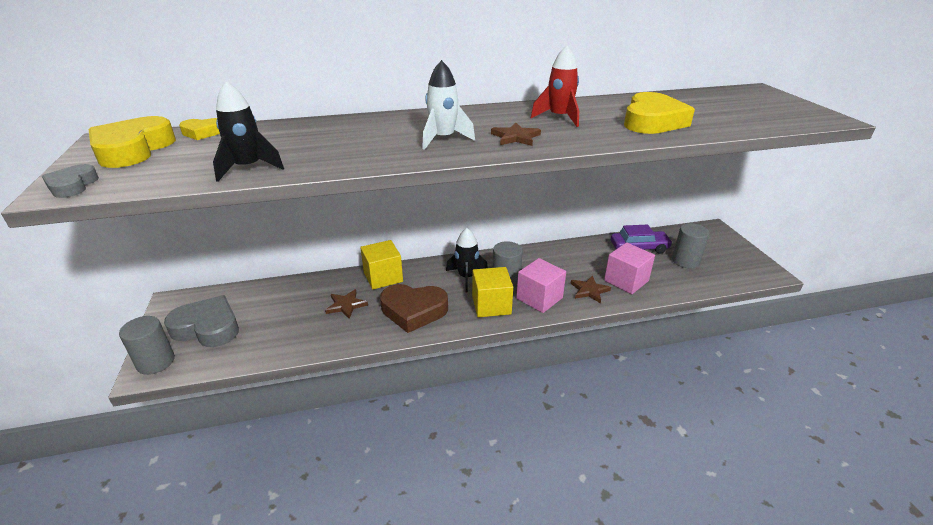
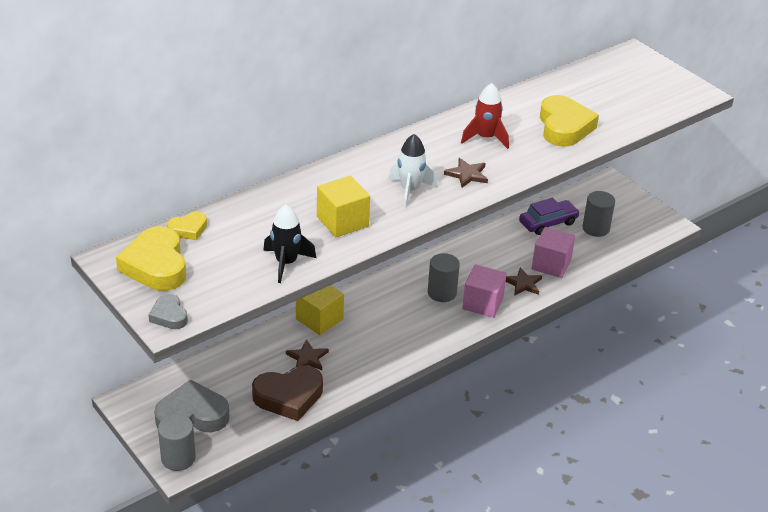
camera: 25 degrees left, 5 degrees up
brown heart [380,284,448,333] -> brown heart moved to [252,366,323,421]
black rocket [446,228,488,293] -> none
yellow cube [472,267,513,317] -> yellow cube moved to [317,175,370,237]

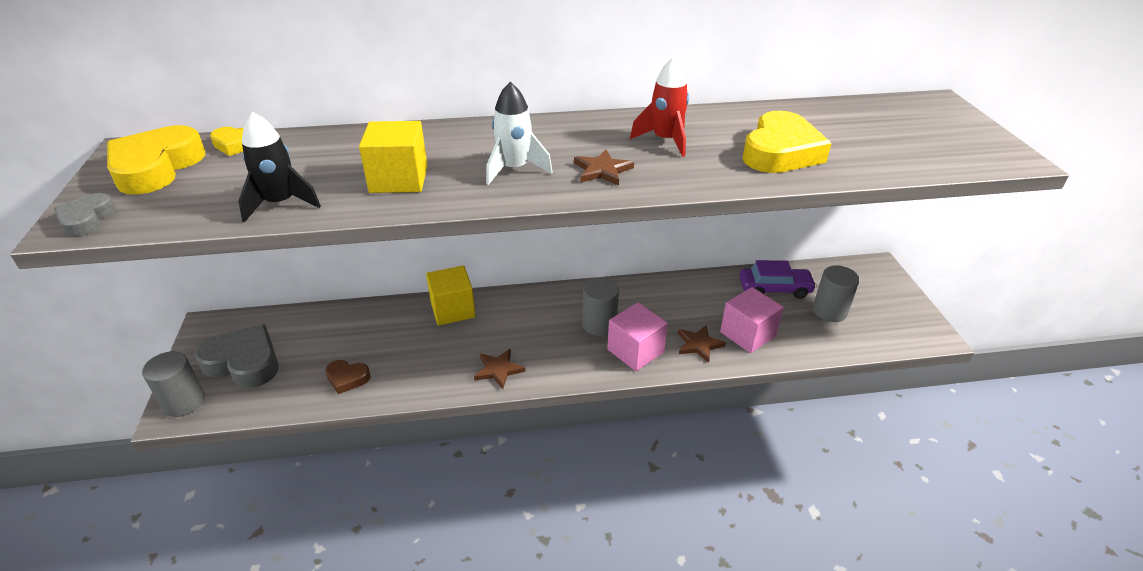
camera: 30 degrees right, 0 degrees up
brown heart [252,366,323,421] -> brown heart [325,360,371,394], size x0.52
brown star [286,339,329,370] -> brown star moved to [474,349,525,389]

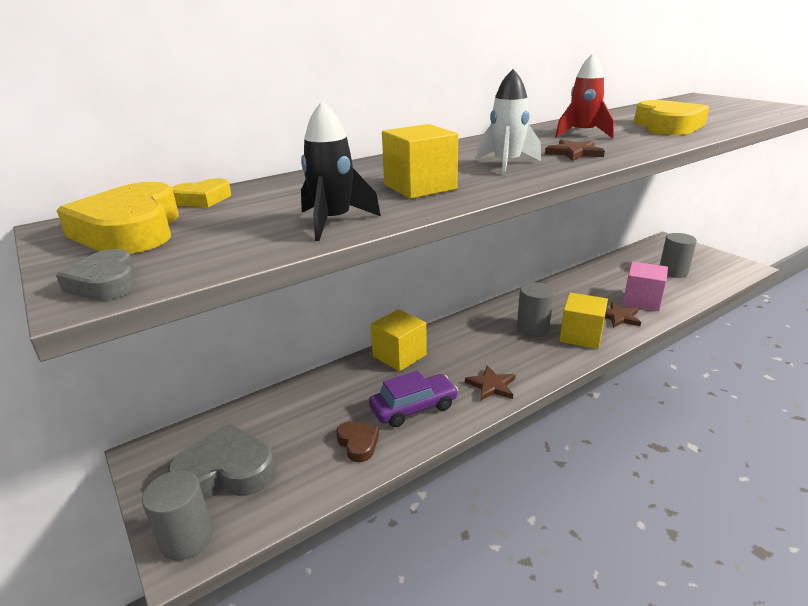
camera: 25 degrees left, 10 degrees down
brown heart [325,360,371,394] -> brown heart turned 105 degrees counterclockwise [336,421,379,462]
pink cube [607,302,668,371] -> yellow cube [560,293,608,349]
purple car [739,260,817,299] -> purple car moved to [369,371,458,427]

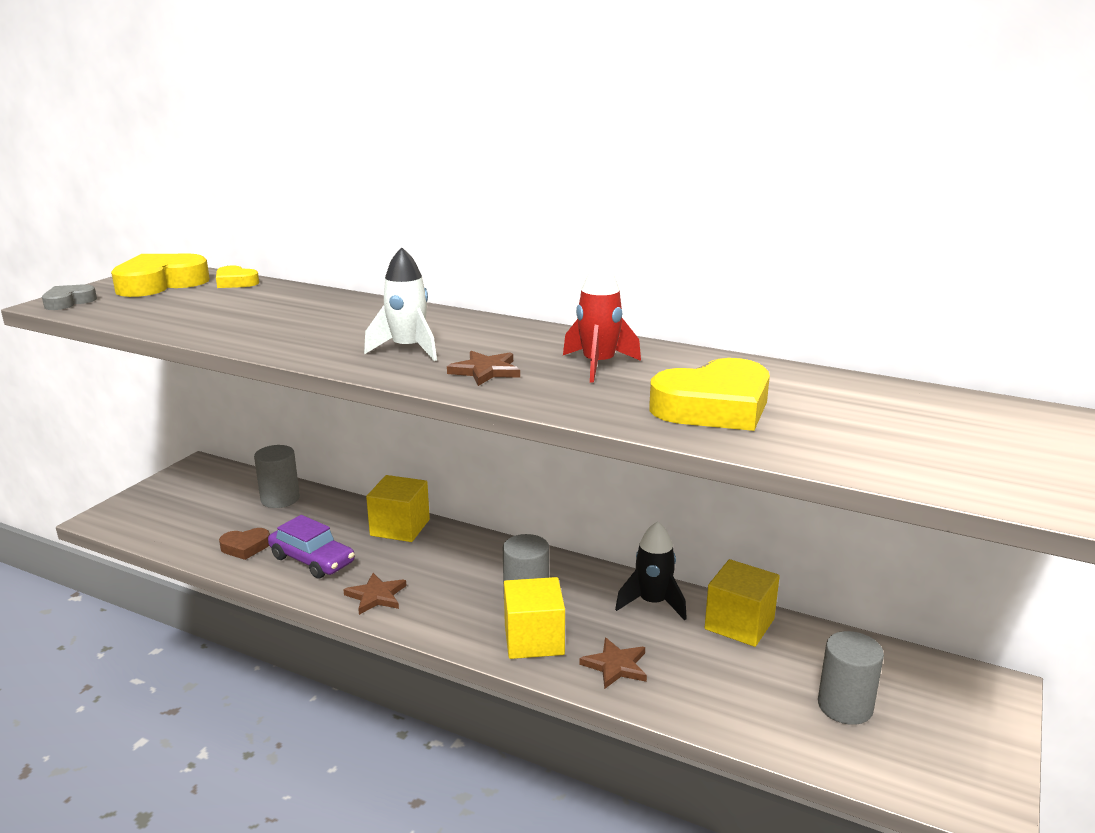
camera: 60 degrees right, 5 degrees down
grey cylinder [142,470,213,561] -> grey cylinder moved to [254,445,300,508]
grey heart [167,423,276,499] -> none
black rocket [301,101,381,241] -> black rocket moved to [615,521,687,621]
brown heart [336,421,379,462] -> brown heart turned 45 degrees clockwise [219,528,270,560]
yellow cube [382,124,458,199] -> yellow cube moved to [705,559,780,647]
pink cube [623,261,668,311] -> none

